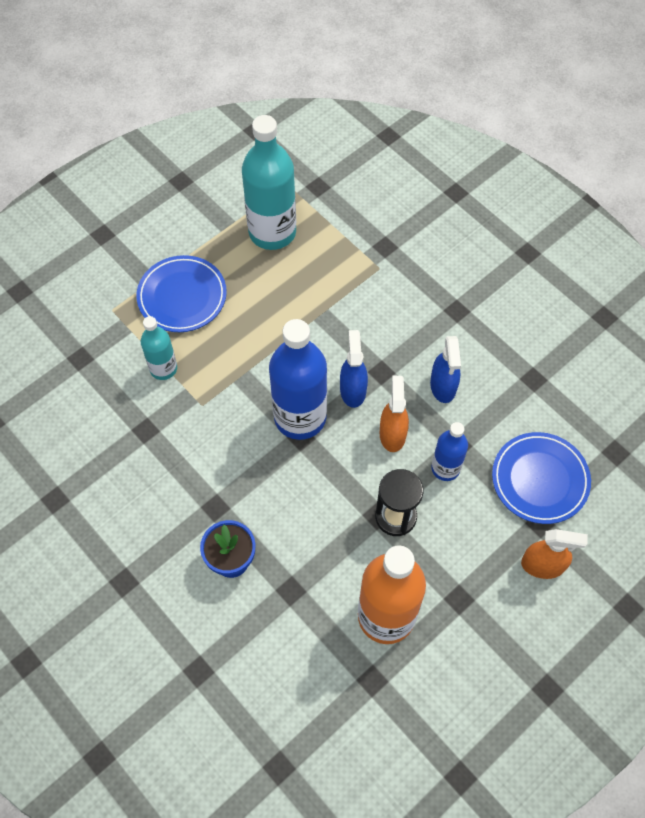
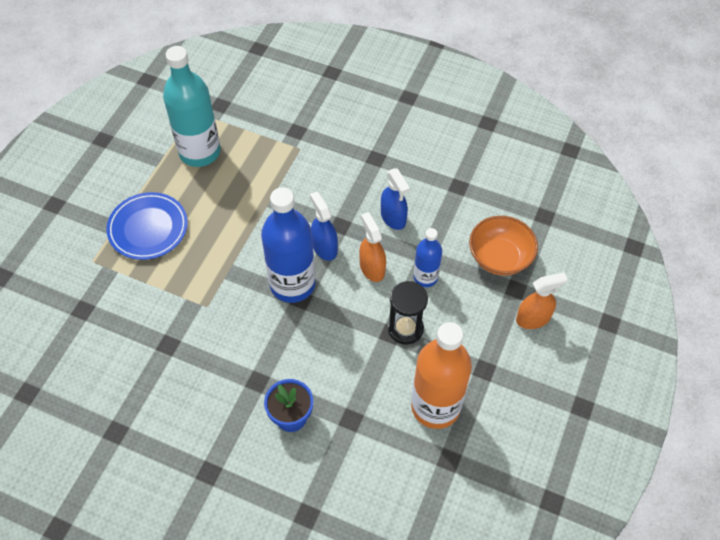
camera: 25 degrees left, 5 degrees down
turquoise bottle [141,316,177,380] -> none
blue plate [492,432,591,524] -> orange bowl [469,216,538,276]

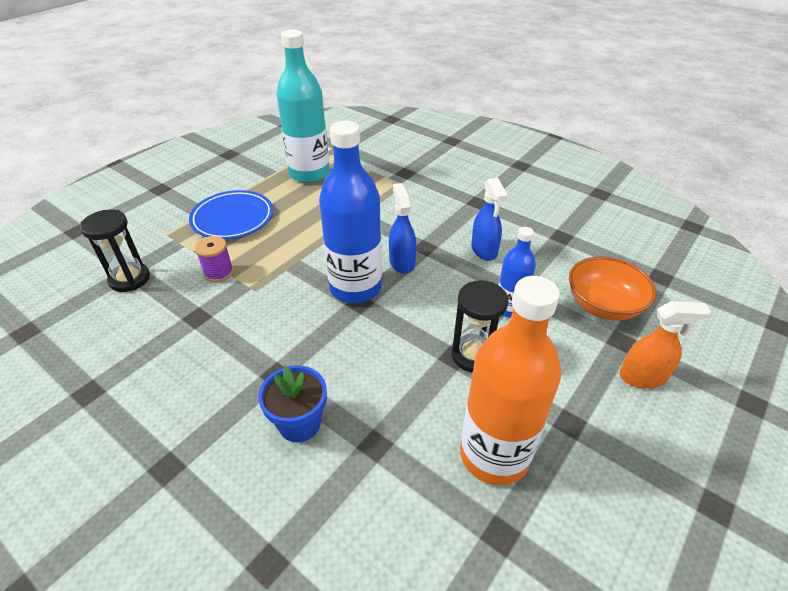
camera: 15 degrees right, 15 degrees down
orange spray bottle [359,212,386,282] -> none
none -> black hourglass [80,209,150,292]
none -> purple spool [195,236,234,282]

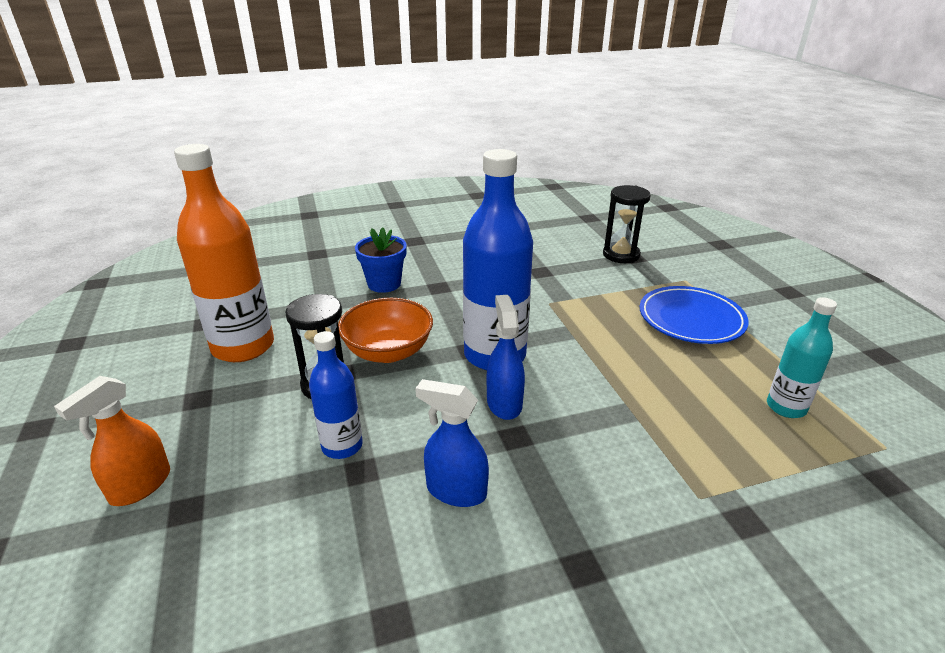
camera: 125 degrees right, 10 degrees down
purple spool [195,236,234,282] -> none
turquoise bottle [276,30,330,183] -> turquoise bottle [767,297,837,418], size x0.54
blue spray bottle [389,183,416,274] -> blue spray bottle turned 120 degrees counterclockwise [487,295,525,420]
orange bowl [569,256,656,321] -> orange bowl moved to [338,298,433,363]

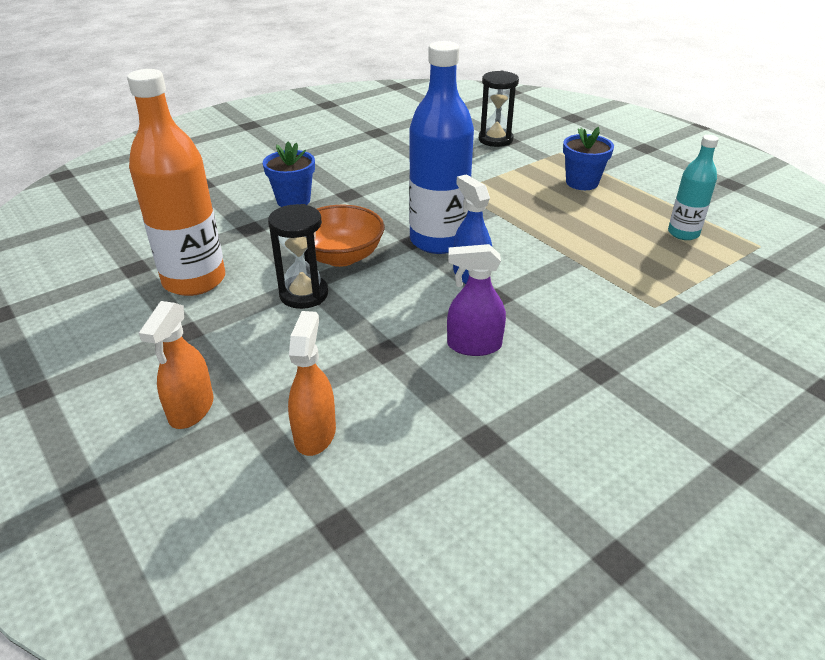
camera: 20 degrees left, 5 degrees up
blue bottle [309,331,363,459] -> none
blue spray bottle [415,379,489,507] -> purple spray bottle [447,244,506,356]
blue plate [640,286,749,344] -> blue flower pot [563,127,614,190]
none -> orange spray bottle [288,311,336,456]

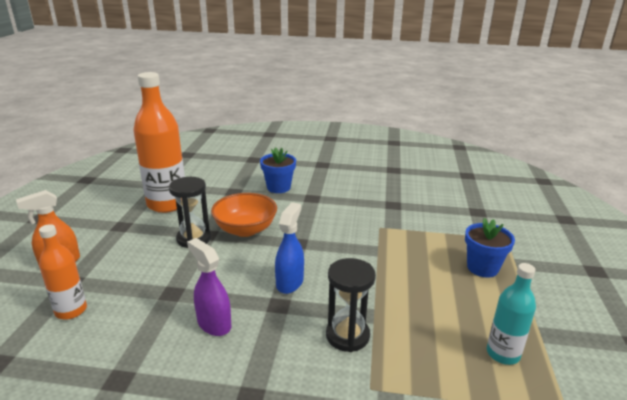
camera: 45 degrees right, 10 degrees down
orange spray bottle [288,311,336,456] -> orange bottle [39,224,87,319]
blue bottle [409,41,474,254] -> none
black hourglass [479,71,519,147] -> black hourglass moved to [326,258,376,352]

